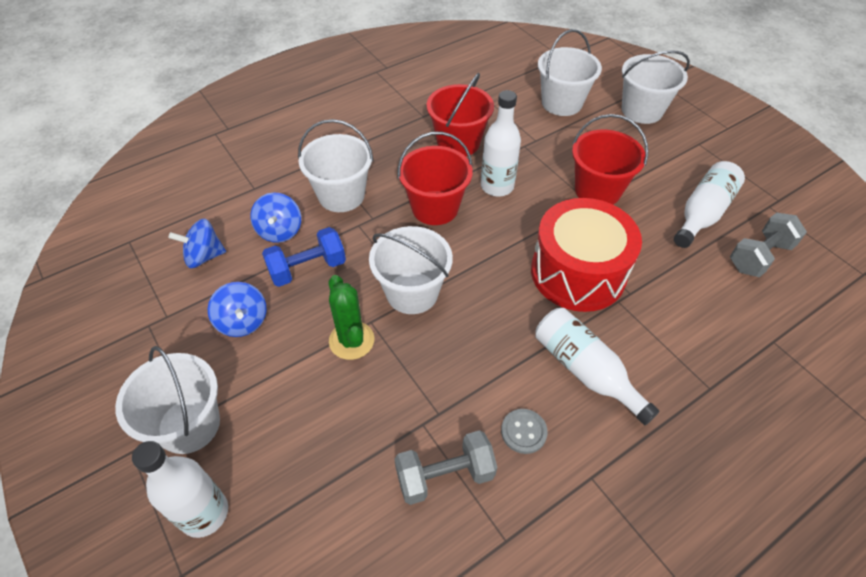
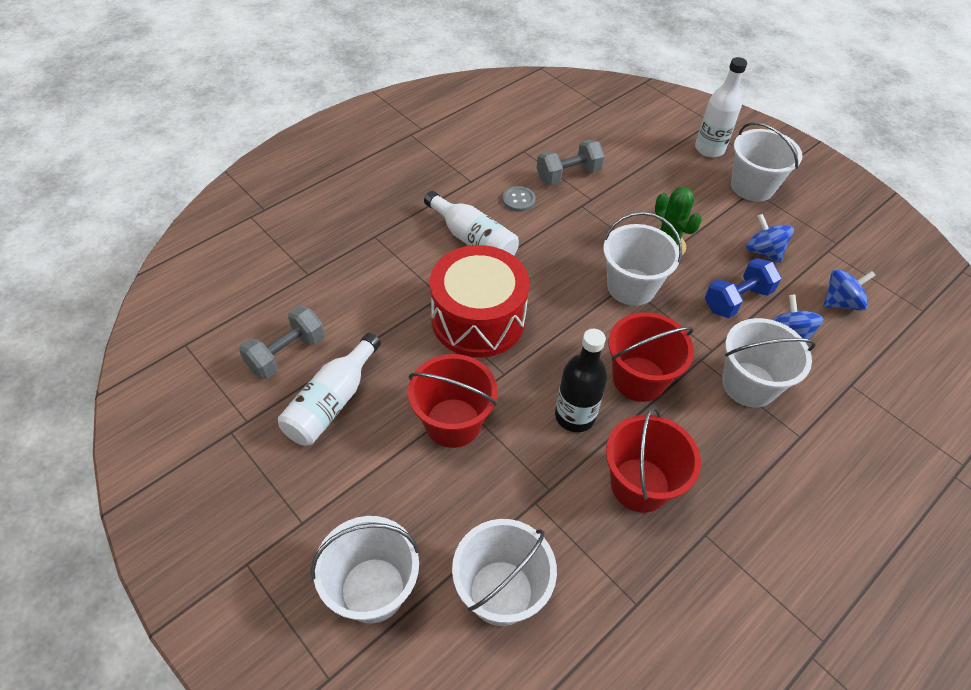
camera: 170 degrees right, 0 degrees up
white bottle [481,90,521,197] -> black bottle [555,329,607,432]

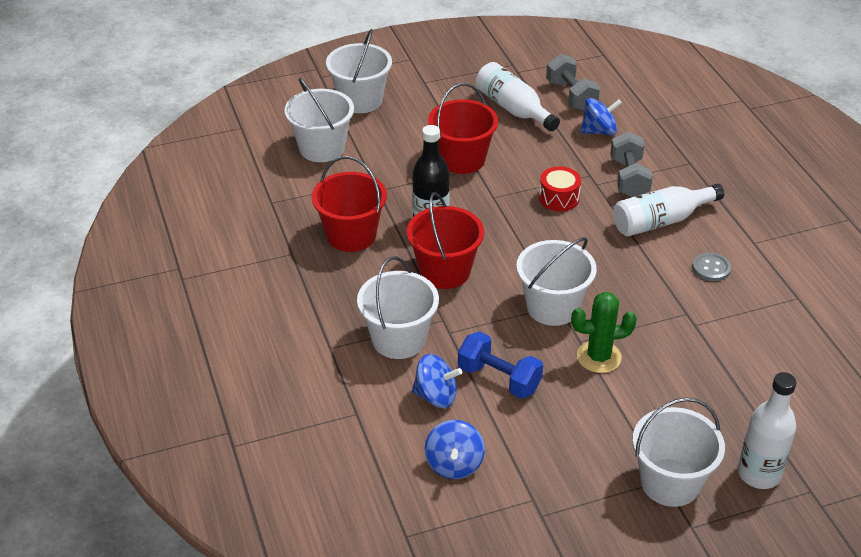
camera: 115 degrees right, 10 degrees down
red drum [430,245,530,357] -> red drum [539,166,581,211], size x0.46
grey dumbbell [537,140,605,185] -> grey dumbbell moved to [610,131,653,197]
blue dumbbell [705,258,781,318] -> blue dumbbell turned 45 degrees counterclockwise [458,331,543,399]
blue spinning top [746,214,794,263] -> blue spinning top moved to [580,98,622,135]

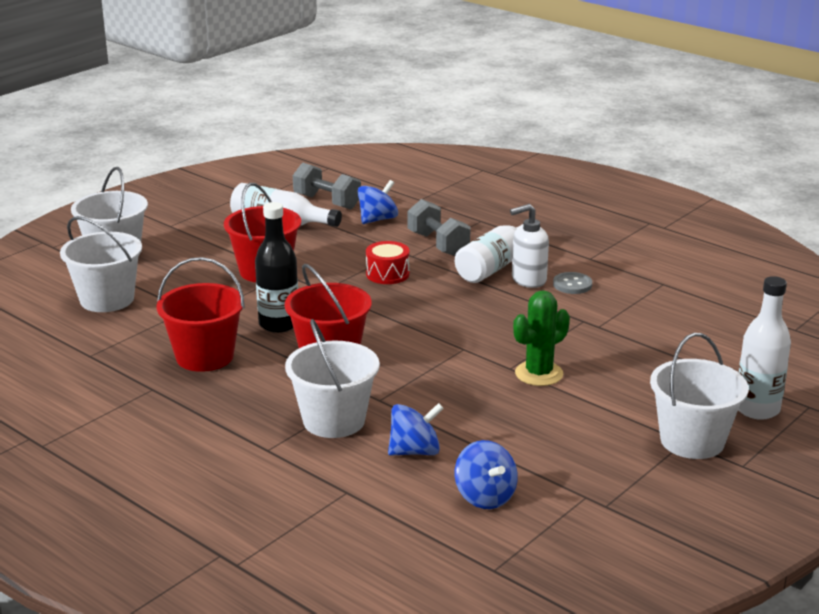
camera: 30 degrees left, 15 degrees down
blue dumbbell [458,331,543,399] -> none
white bucket [516,237,596,326] -> none
none -> white soap dispenser [510,204,549,288]

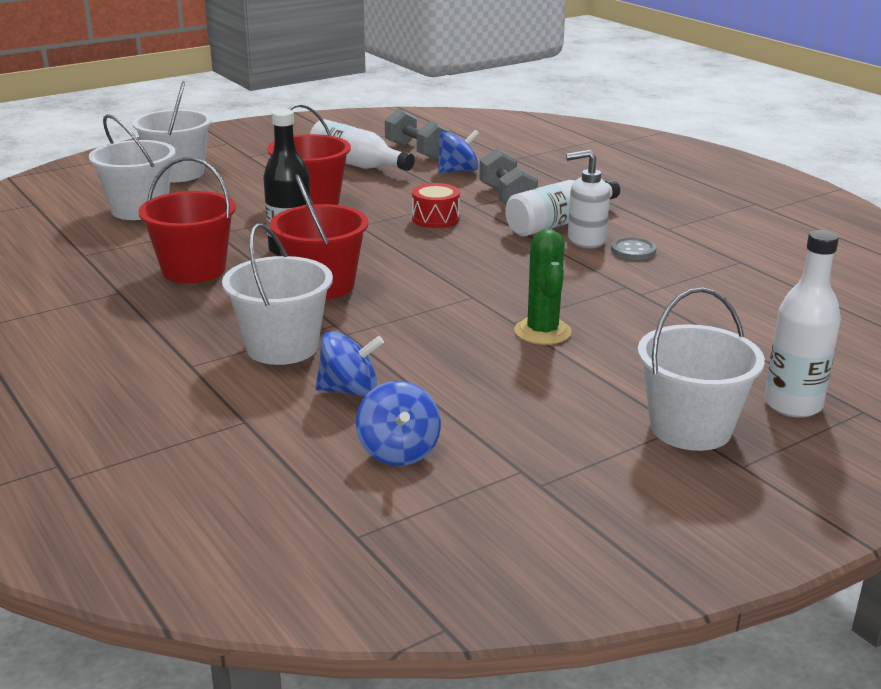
camera: 15 degrees right, 0 degrees up
green cactus [513,290,570,386] -> green cactus turned 75 degrees counterclockwise [514,229,572,345]

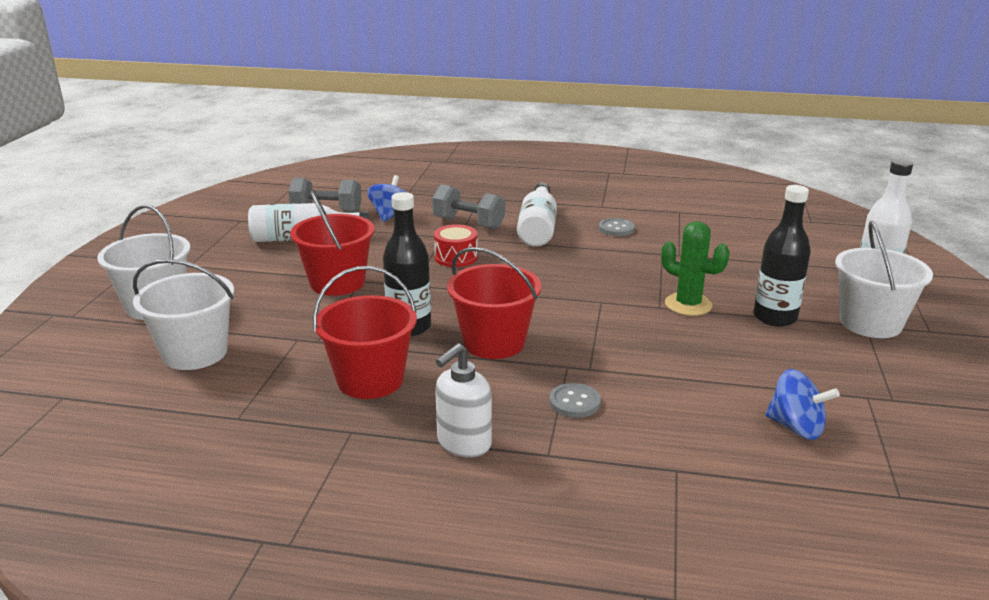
camera: 45 degrees left, 0 degrees up
white bucket [222,224,333,365] -> grey button [549,383,601,418]
blue spinning top [316,331,384,397] -> none
white soap dispenser [566,150,610,248] -> white soap dispenser moved to [435,343,492,458]
none -> black bottle [754,185,811,327]

